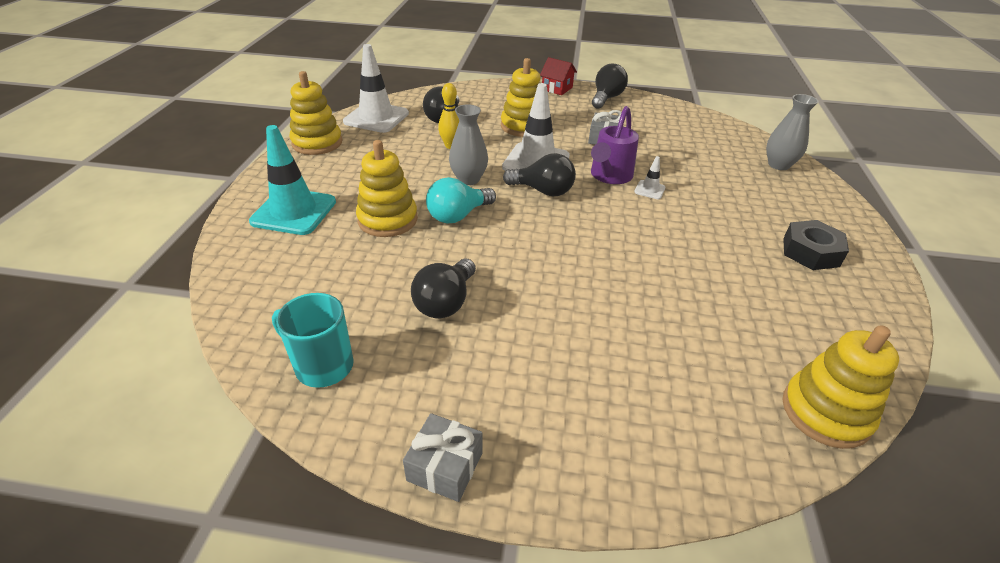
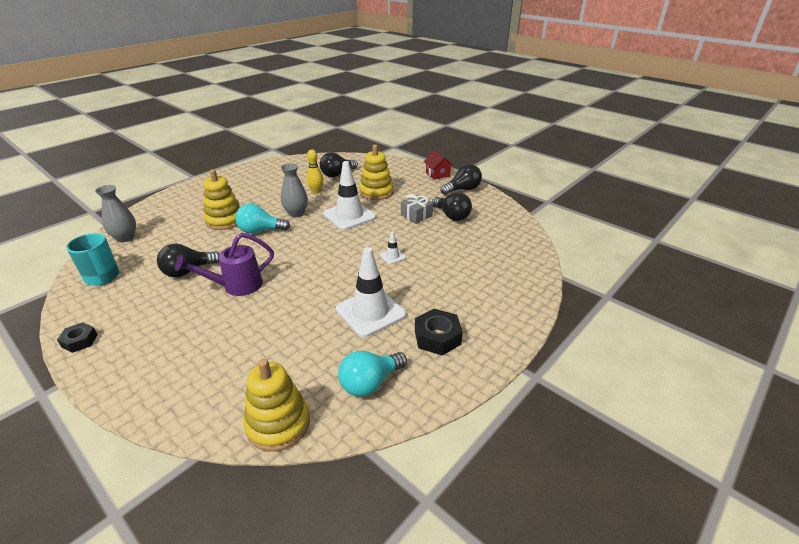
camera: 35 degrees right, 5 degrees down
turquoise traffic cone [249,125,336,235] -> none
yellow stacking toy [290,71,342,155] -> none
white traffic cone [343,44,409,133] -> white traffic cone moved to [336,247,406,337]
grey gift [403,413,483,502] -> black nut [57,322,98,353]
black light bulb [503,153,576,196] -> black light bulb moved to [432,192,472,221]
purple watering can [591,106,639,184] -> purple watering can moved to [175,233,274,296]
grey vase [766,94,819,170] -> grey vase moved to [95,185,136,242]
none -> turquoise light bulb [338,351,407,397]

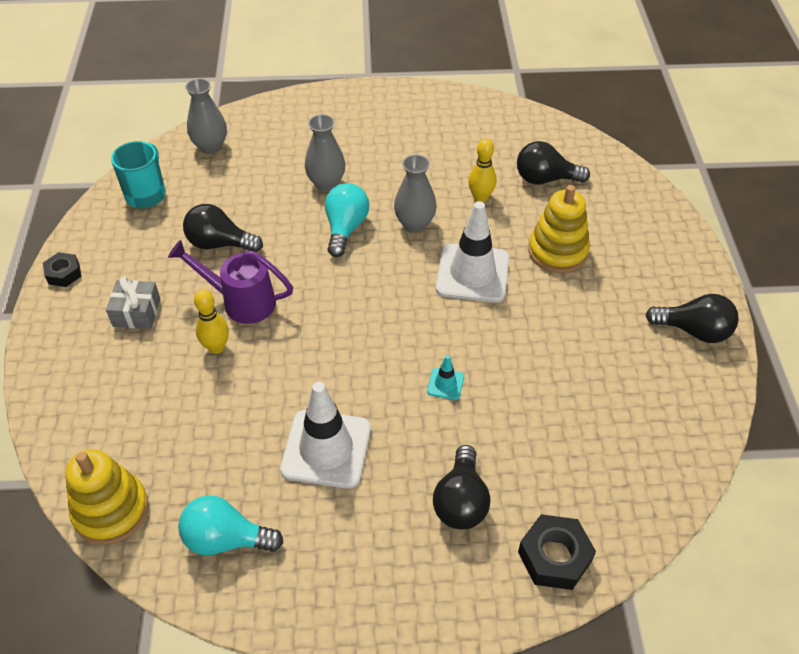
camera: 45 degrees right, 15 degrees up
yellow stacking toy [204,169,240,230] -> grey vase [305,114,345,191]
turquoise light bulb [235,204,290,234] -> turquoise light bulb turned 60 degrees clockwise [325,183,369,257]
white traffic cone [380,232,406,264] -> turquoise traffic cone [427,355,464,400]
grey gift [401,194,433,224] -> grey gift moved to [106,277,160,329]
black nut [415,309,463,356] -> black nut moved to [518,514,596,590]
red house [424,150,454,180] -> none
black light bulb [432,192,472,221] -> black light bulb moved to [433,445,490,530]
none -> yellow bowling pin [194,290,229,354]

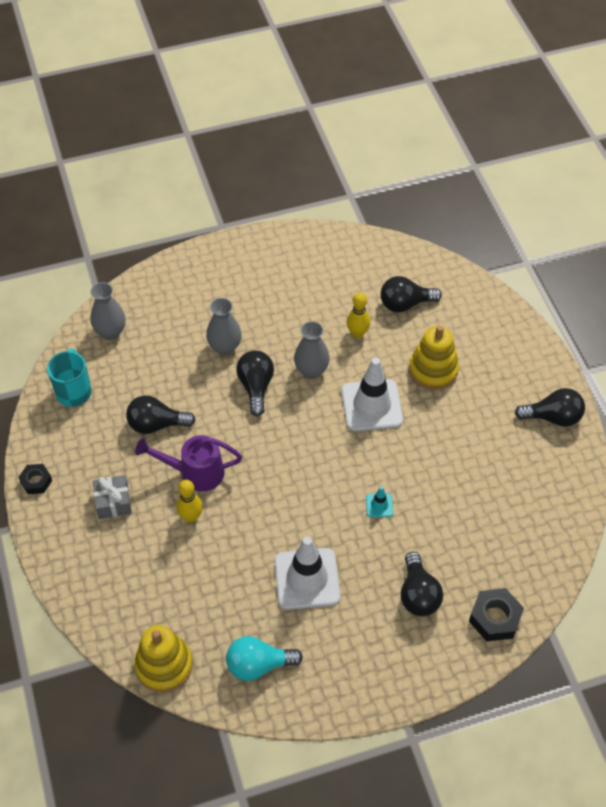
camera: 15 degrees left, 5 degrees up
turquoise light bulb [325,183,369,257] -> black light bulb [236,350,274,416]

